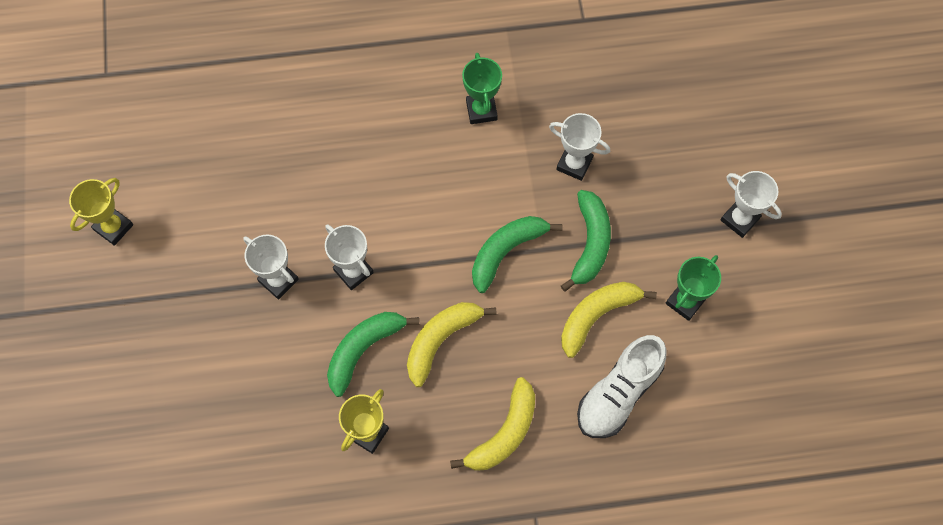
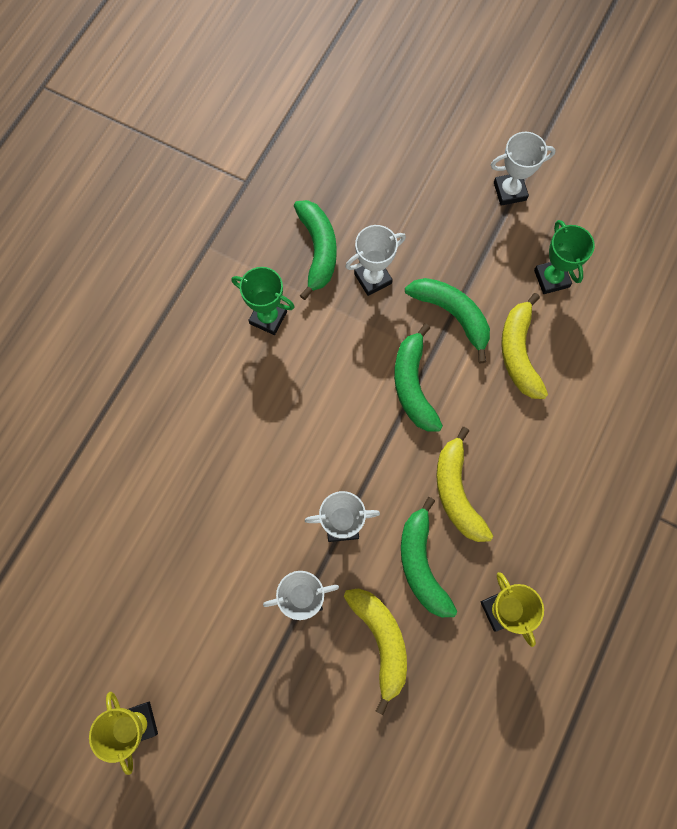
camera: 55 degrees left, 5 degrees up
yellow banana [450,377,535,471] -> yellow banana moved to [343,588,407,715]
white shoe [577,335,667,438] -> none
none -> green banana [294,200,337,300]

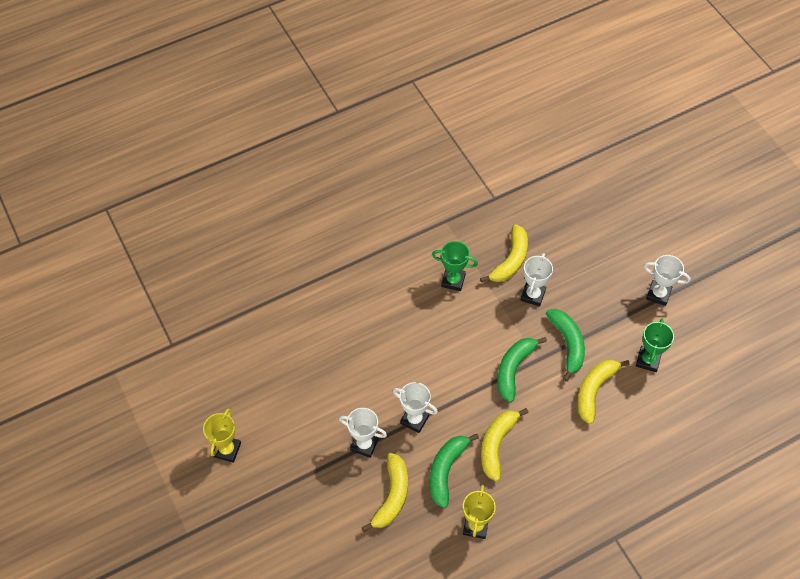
camera: 35 degrees right, 15 degrees down
green trophy [232,267,294,335] -> green trophy turned 45 degrees counterclockwise [432,241,478,291]
green banana [294,200,337,300] -> yellow banana [480,224,528,282]
white trophy [345,225,406,296] -> white trophy turned 75 degrees counterclockwise [521,253,553,307]

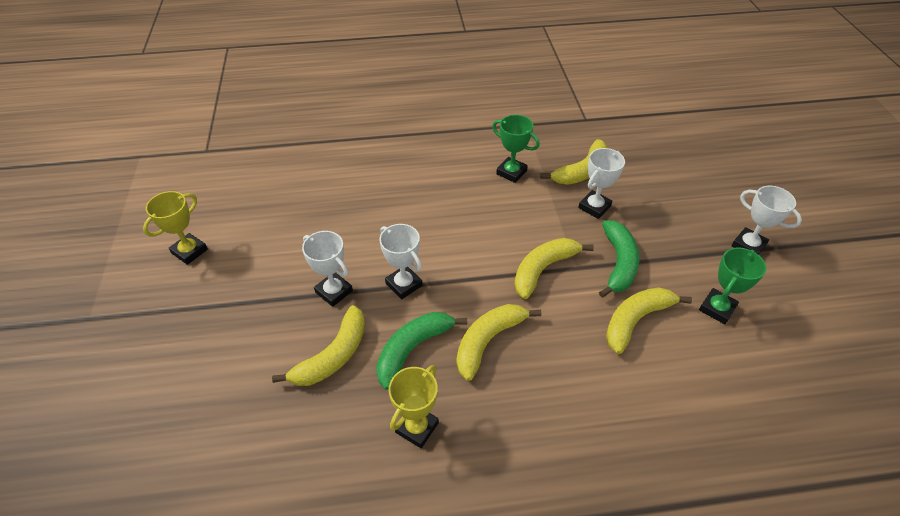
camera: 20 degrees right, 10 degrees down
green banana [497,337,547,402] -> yellow banana [514,238,594,299]

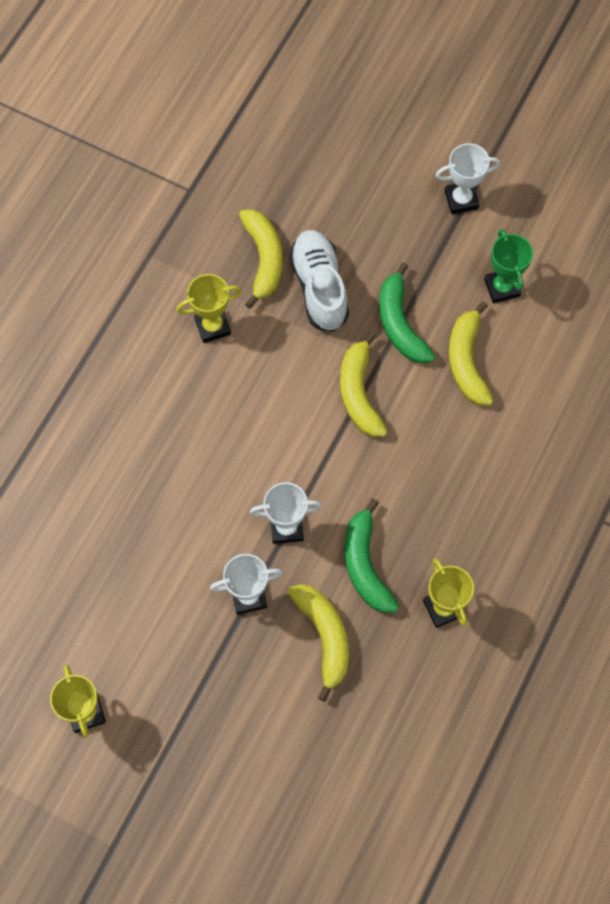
camera: 55 degrees left, 20 degrees up
yellow banana [457,304,541,381] -> none
green trophy [492,115,540,183] -> yellow trophy [176,274,242,343]
white trophy [578,148,625,219] -> white shoe [289,230,349,332]
green banana [599,220,640,298] -> green banana turned 150 degrees counterclockwise [379,262,435,364]

